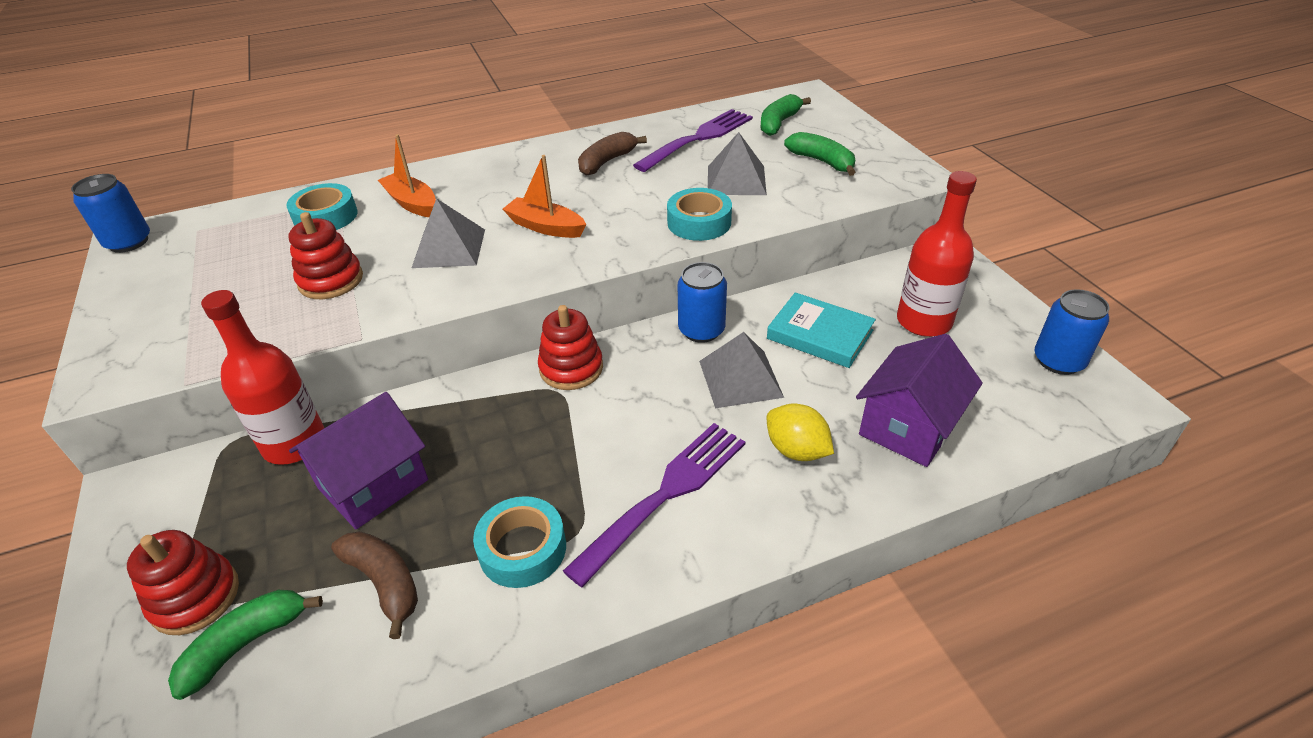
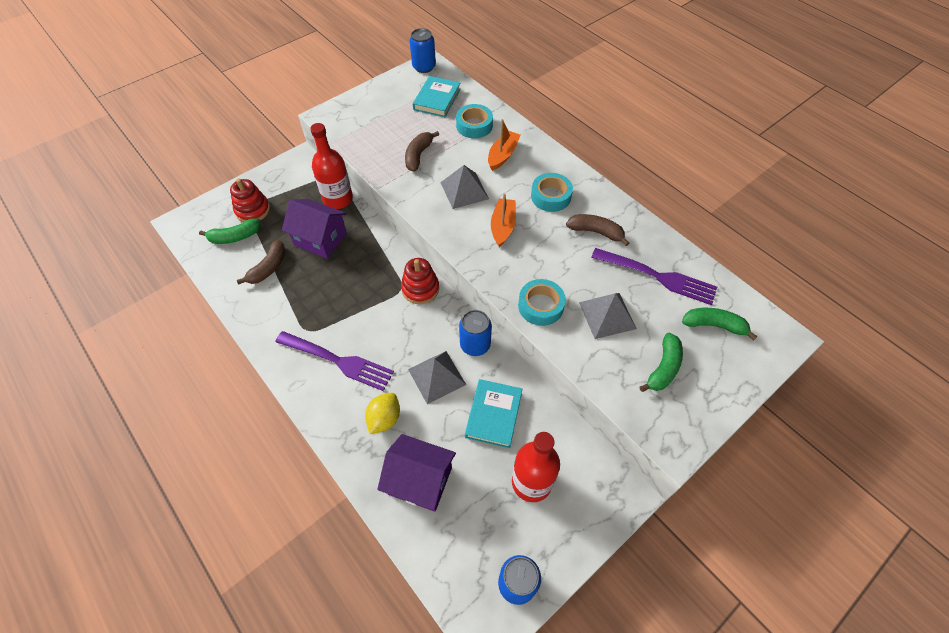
camera: 70 degrees right, 15 degrees up
green banana [168,590,323,700] -> green banana turned 135 degrees clockwise [199,219,261,244]
red stacking toy [288,212,363,299] -> brown banana [405,131,439,171]
turquoise tape [473,496,566,588] -> turquoise tape moved to [531,173,573,212]
none -> turquoise book [413,76,461,117]

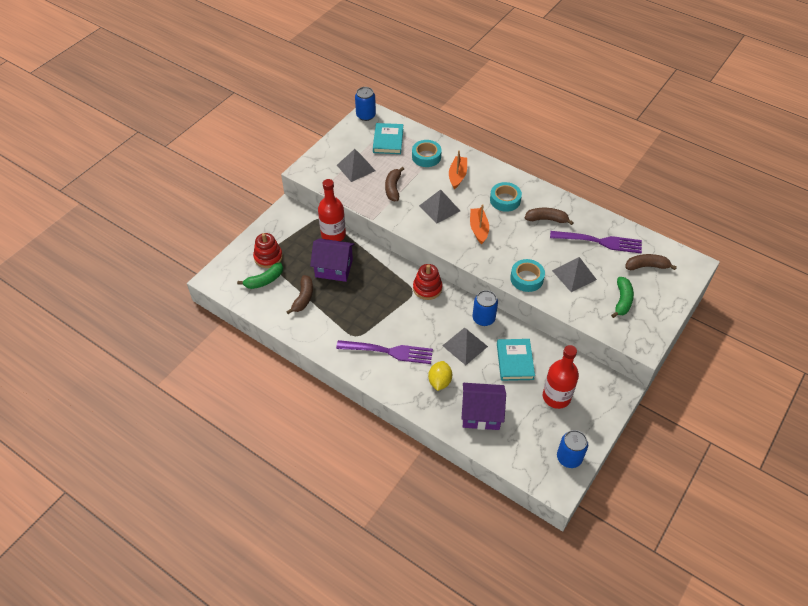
camera: 15 degrees left, 5 degrees down
green banana [682,308,757,341] -> brown banana [626,254,677,270]
none -> grey pyramid [337,149,375,182]

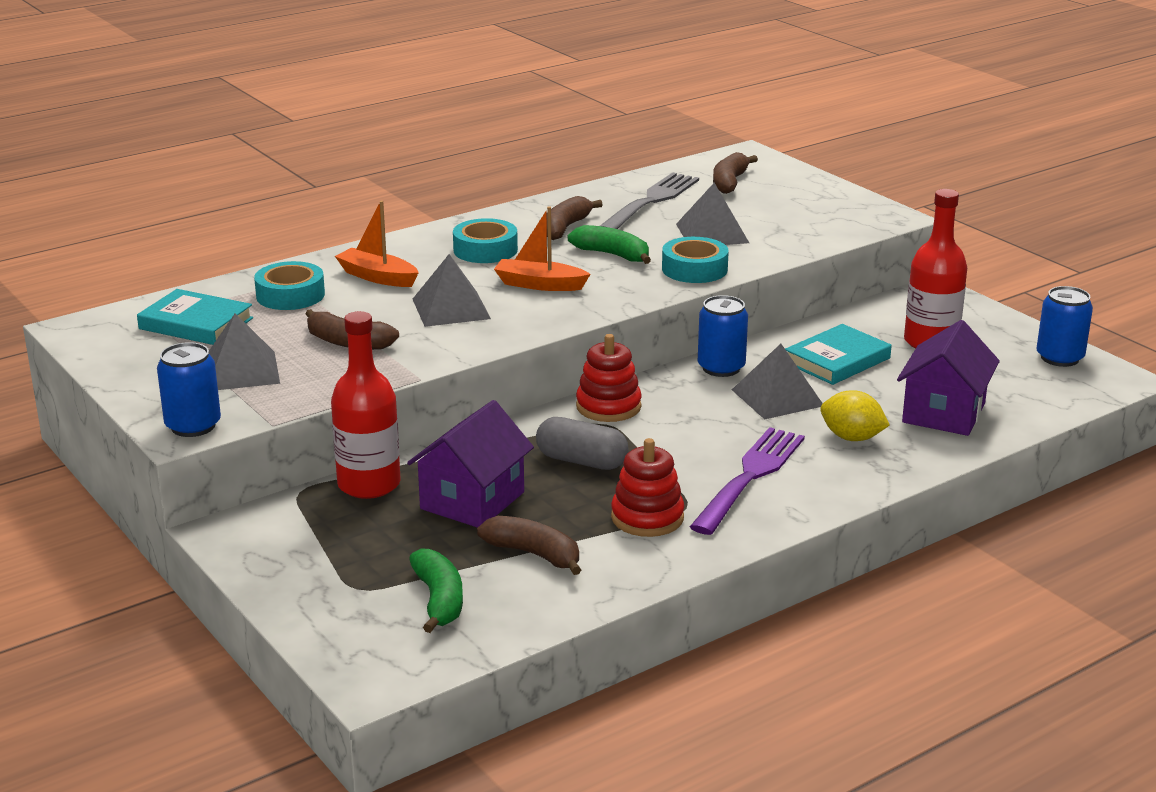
camera: 70 degrees left, 25 degrees down
red stacking toy [253,233,283,268] -> red stacking toy moved to [611,438,685,537]
blue can [355,87,376,121] -> blue can moved to [157,342,221,437]
turquoise book [497,339,535,381] -> turquoise book turned 60 degrees counterclockwise [785,324,891,385]
purple fork [550,231,642,253] -> grey fork [600,172,699,229]
green banana [611,277,634,318] -> green banana moved to [568,225,651,264]
none -> grey capsule [536,417,629,470]

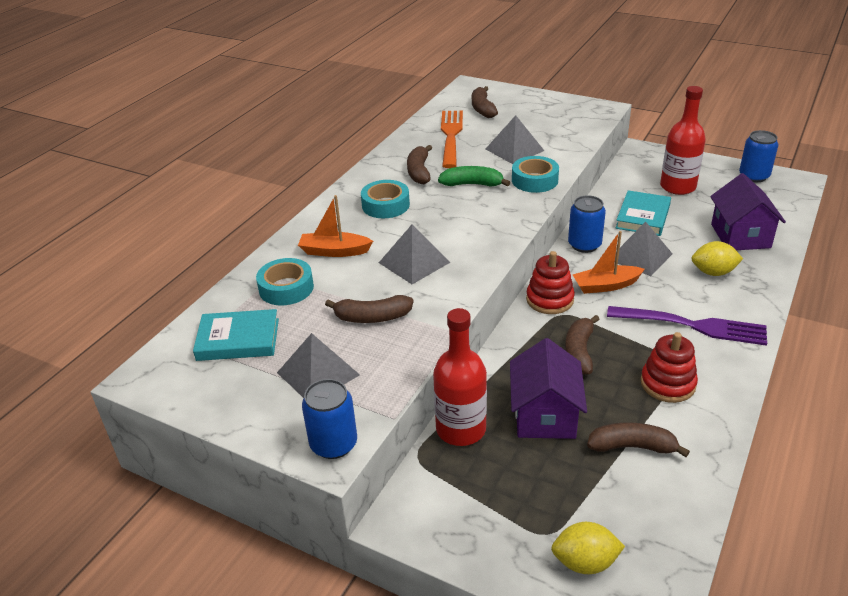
camera: 25 degrees left, 10 degrees up
green banana [409,548,463,633] -> none
orange boat [494,206,591,291] -> orange boat moved to [573,231,645,294]
grey capsule [536,417,629,470] -> brown banana [565,315,600,375]
grey fork [600,172,699,229] -> orange fork [441,111,463,168]
purple fork [690,427,805,535] -> purple fork turned 105 degrees clockwise [607,306,767,346]
none -> yellow lemon [551,522,625,574]

